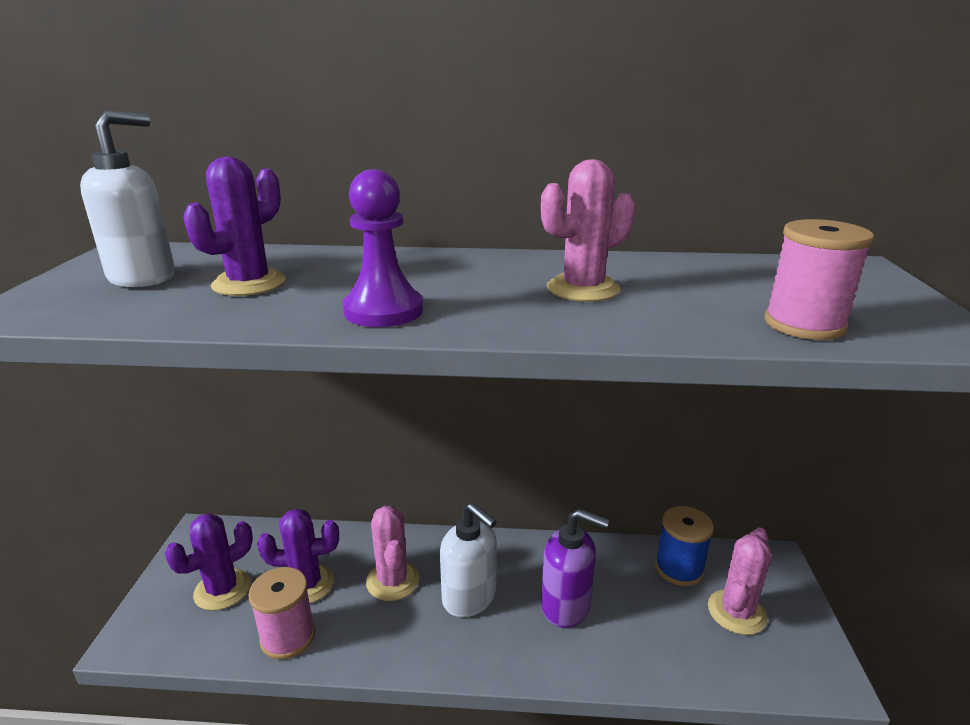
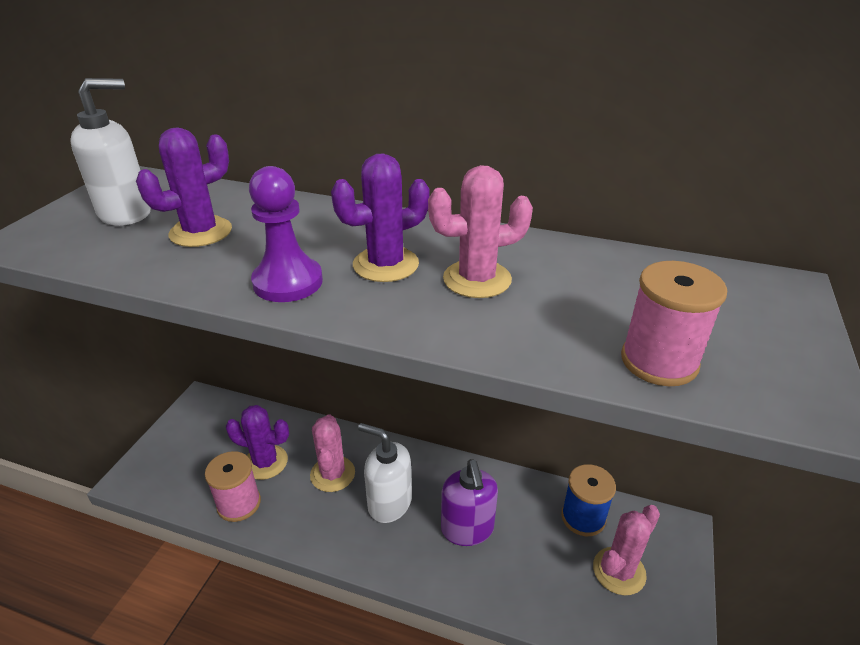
camera: 15 degrees right, 10 degrees up
purple cactus [165,513,253,611] -> purple cactus moved to [331,153,430,282]
white soap dispenser [440,502,497,617] -> white soap dispenser turned 150 degrees clockwise [358,423,412,523]
purple soap dispenser [541,509,609,628] -> purple soap dispenser turned 45 degrees clockwise [441,459,498,546]

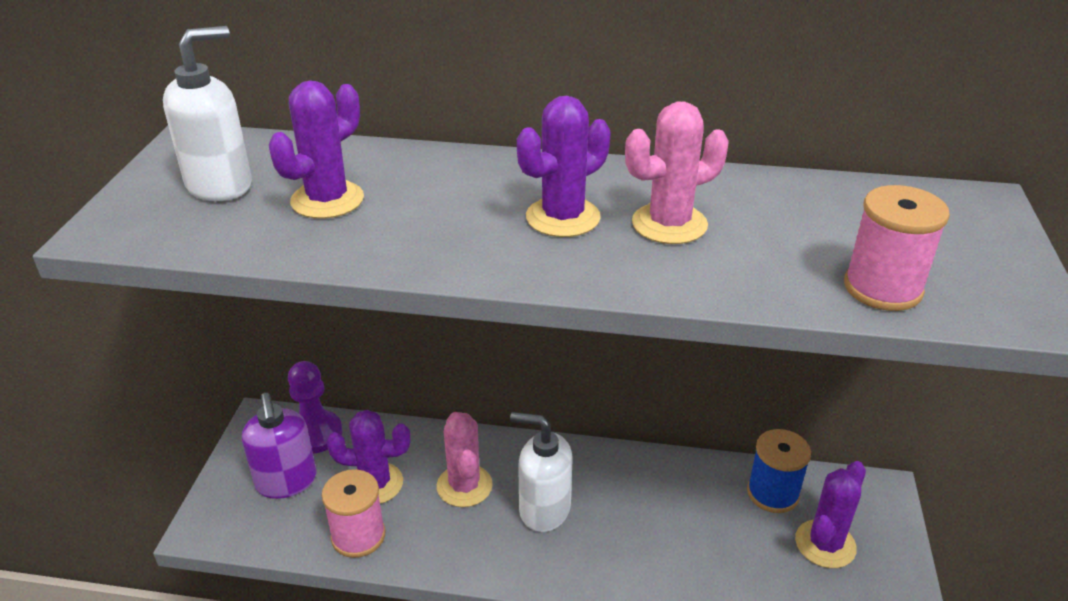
camera: 10 degrees left, 0 degrees up
purple pawn [249,166,323,302] -> purple pawn moved to [288,361,343,453]
purple soap dispenser [441,459,498,546] -> purple soap dispenser moved to [242,393,316,499]
pink cactus [593,505,660,595] -> purple cactus [795,461,866,568]

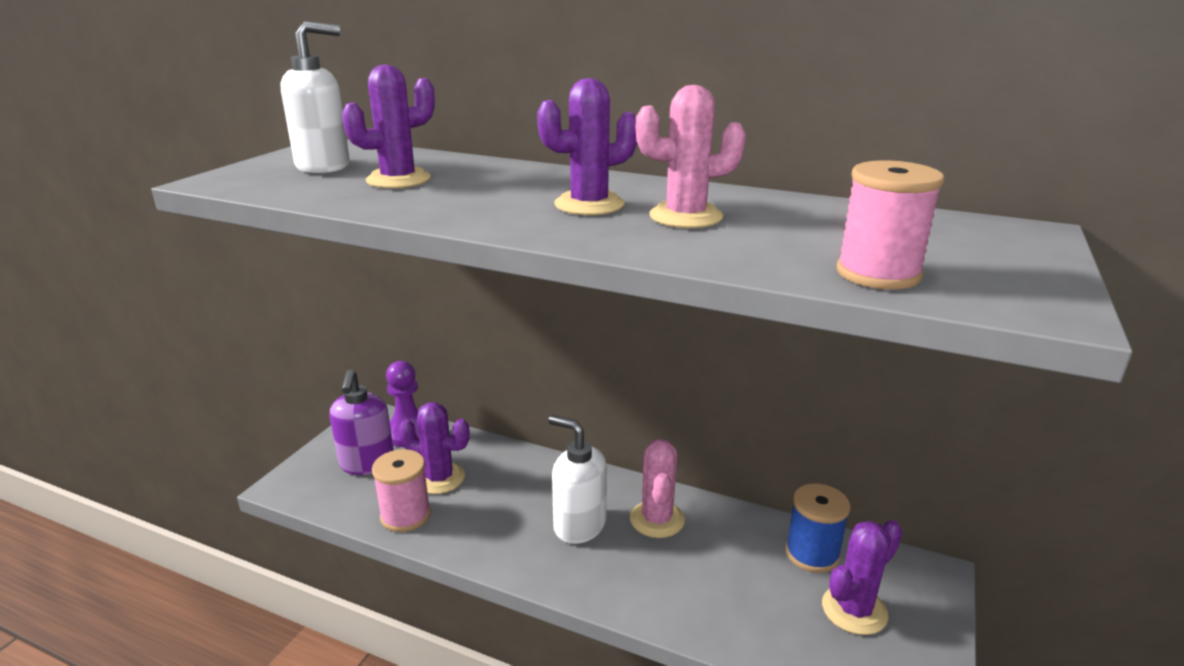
camera: 15 degrees right, 10 degrees down
pink cactus [437,412,493,507] -> pink cactus moved to [630,439,685,538]

